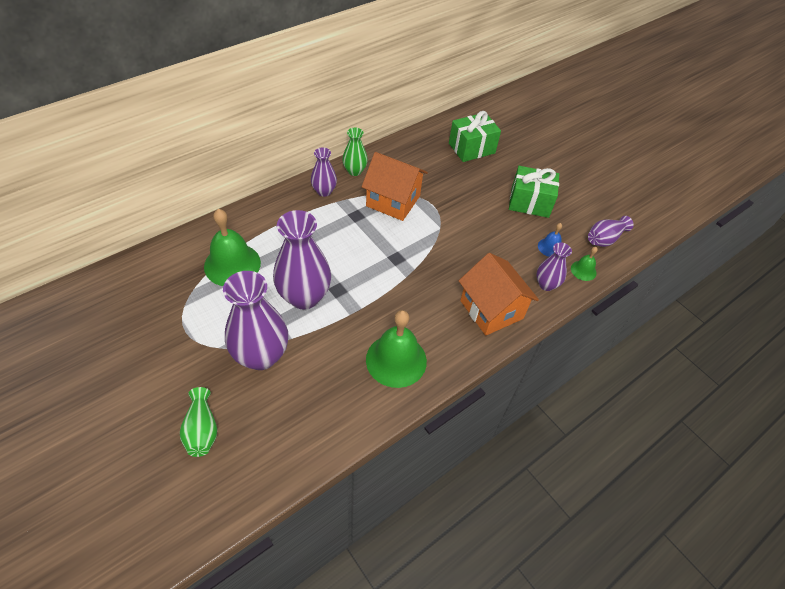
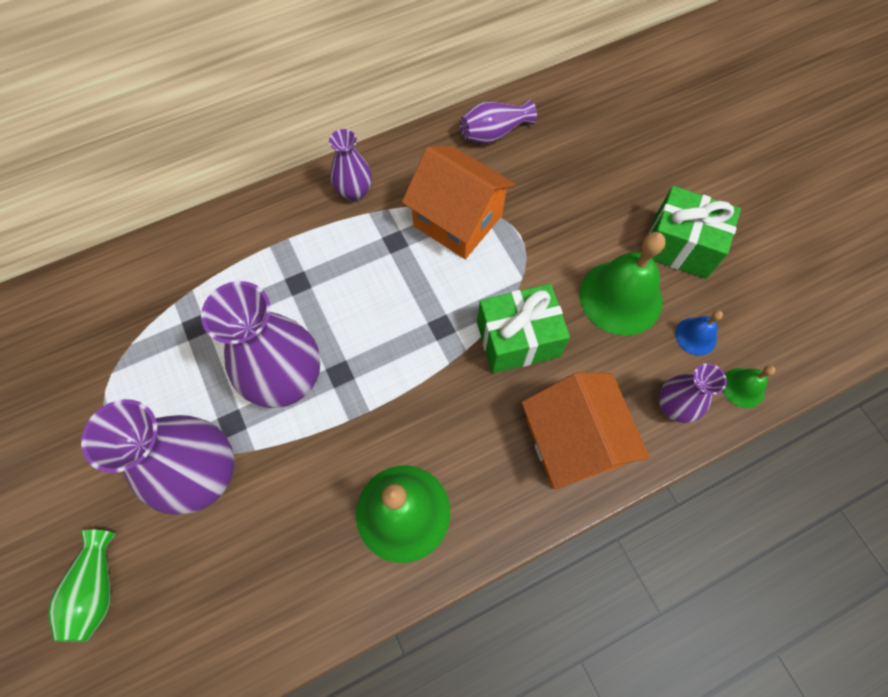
camera: 15 degrees right, 15 degrees up
green bell [204,209,261,286] -> green bell moved to [579,232,666,336]
green vase [342,128,368,176] -> none
green gift [449,111,501,162] -> green gift moved to [477,284,570,373]
purple vase [588,216,634,247] -> purple vase moved to [460,100,537,144]

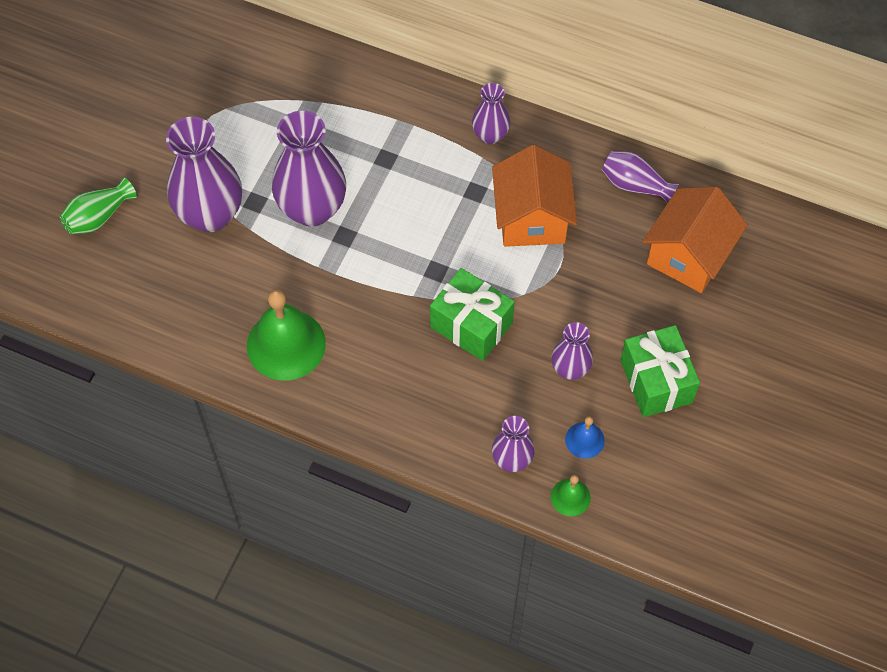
camera: 50 degrees right, 5 degrees down
orange house [522,372,650,489] -> orange house moved to [643,187,748,293]
green bell [579,232,666,336] -> purple vase [551,322,593,380]

